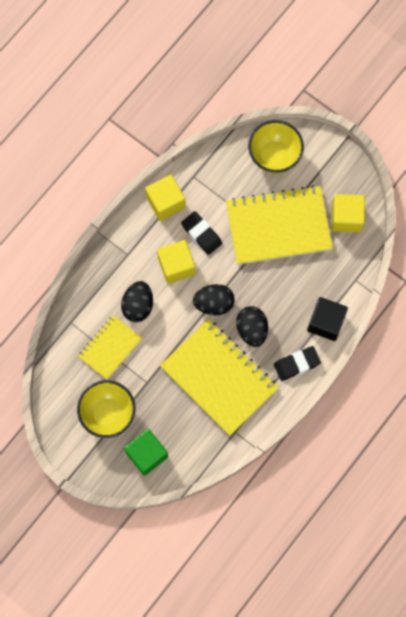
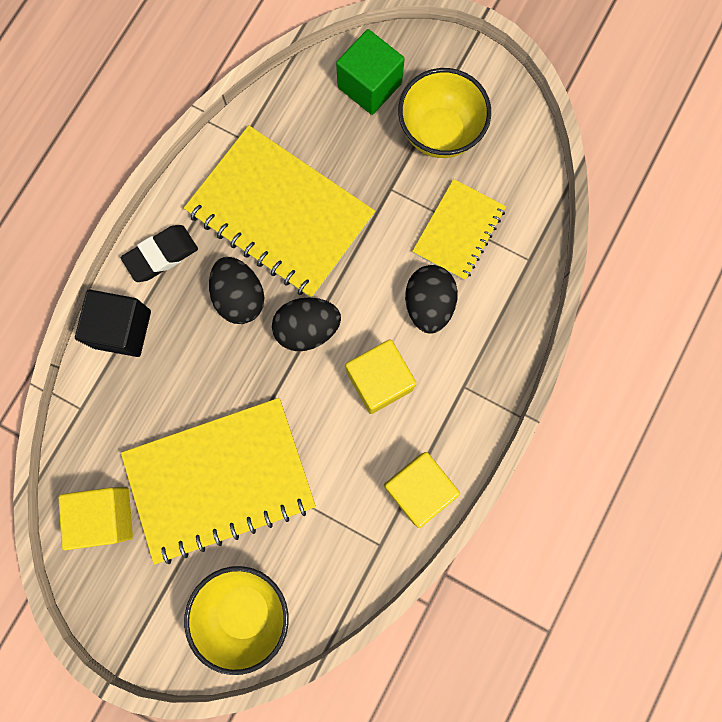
camera: 170 degrees right, 5 degrees up
black eraser [181,211,222,255] -> none

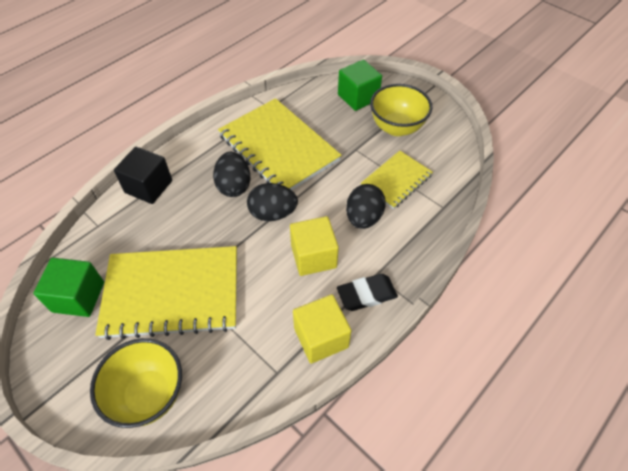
camera: 15 degrees right, 25 degrees down
yellow cube [58,487,133,550] -> green cube [34,258,104,317]
black eraser [121,225,198,282] -> black eraser moved to [337,274,398,311]

